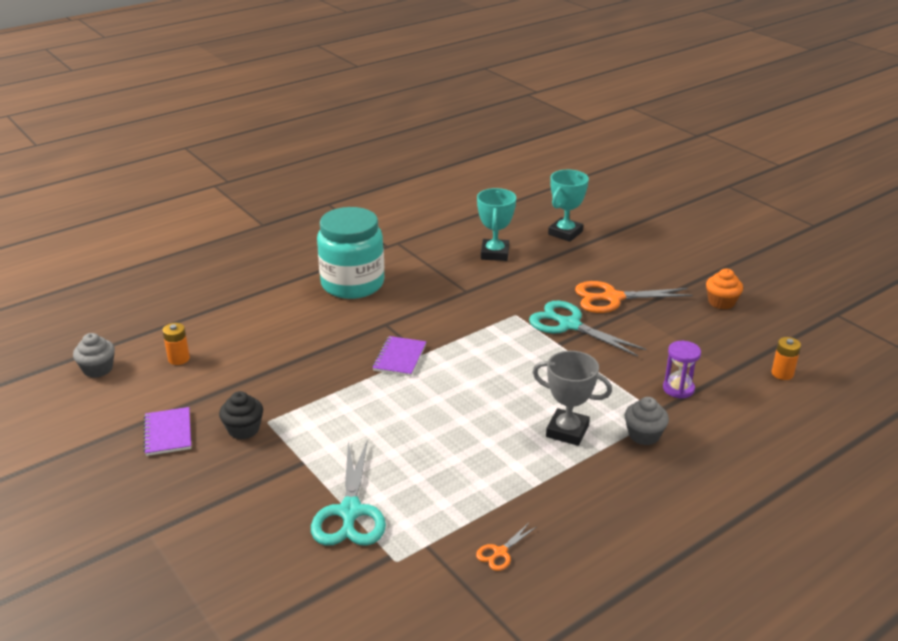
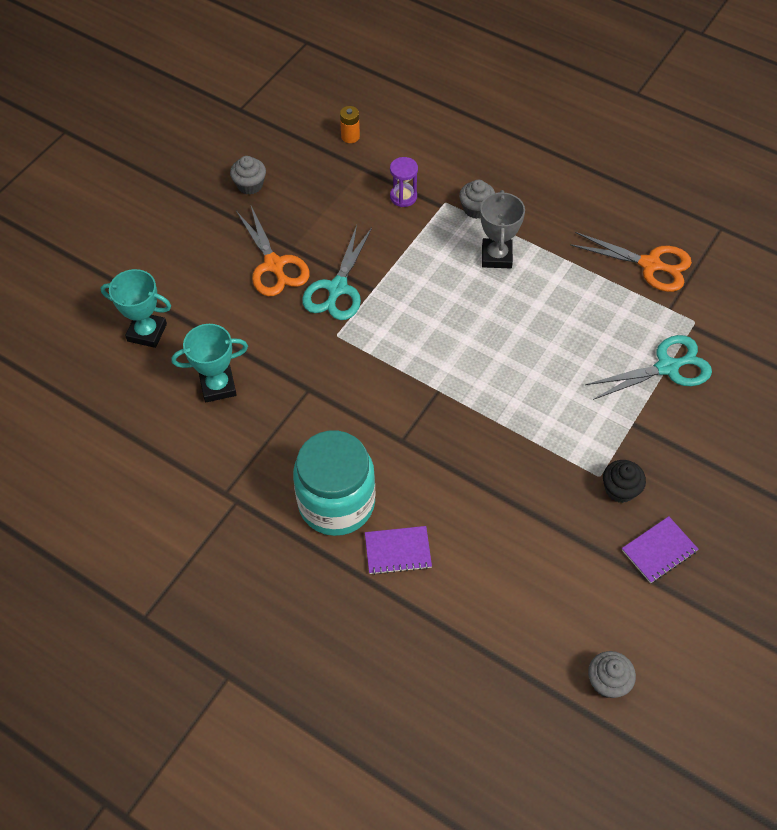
camera: 110 degrees left, 25 degrees up
orange battery [162,323,190,365] -> none
purple notebook [373,336,426,376] -> purple notebook moved to [365,526,432,575]
orange scissors [476,523,536,571] -> orange scissors [570,232,692,292], size x2.15
orange cupcake [706,269,743,309] -> grey cupcake [230,156,266,195]

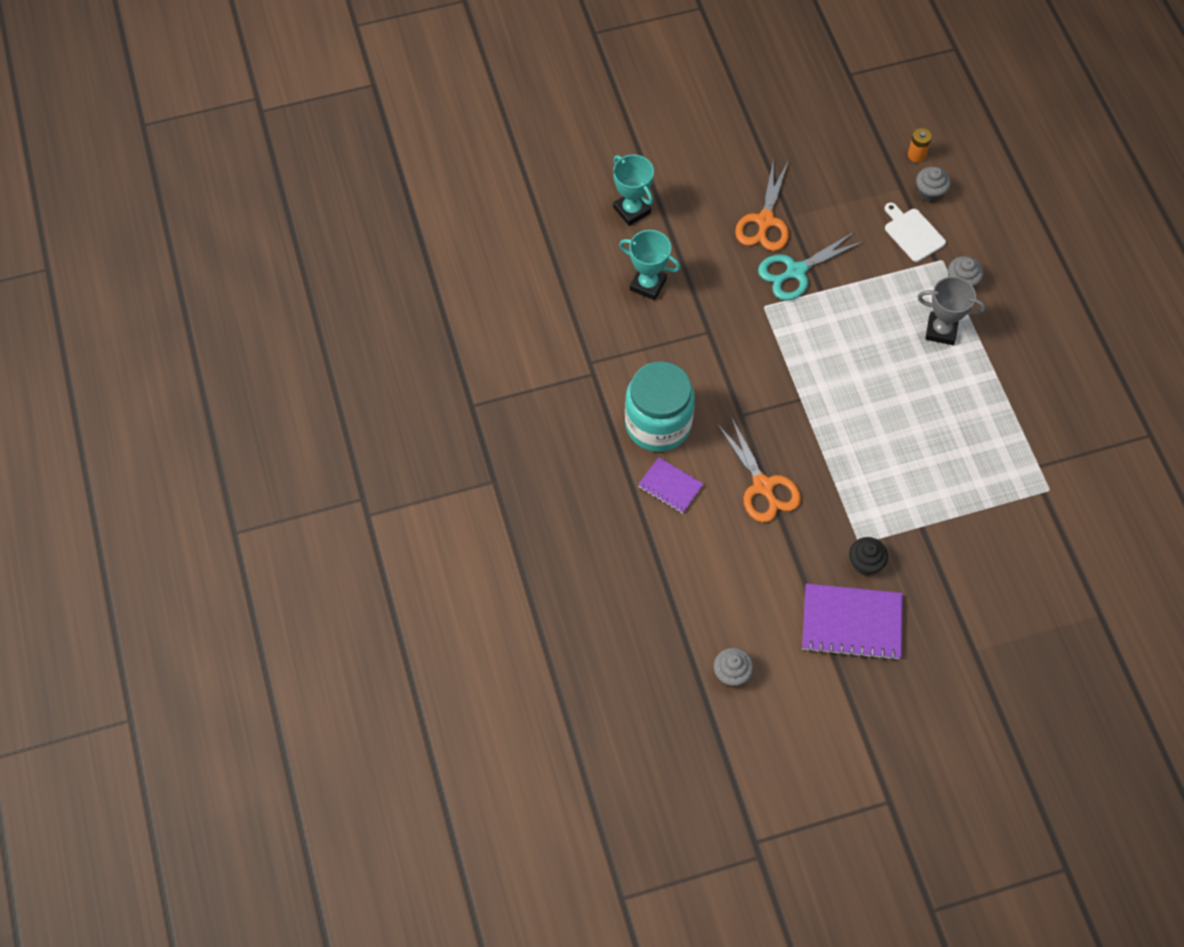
camera: 40 degrees right, 5 degrees up
grey cupcake [230,156,266,195] -> grey cupcake moved to [916,167,951,202]
purple hourglass [390,157,418,207] -> white cutting board [885,203,946,262]
grey trophy [480,190,525,268] -> grey trophy turned 60 degrees clockwise [918,276,986,345]
orange scissors [570,232,692,292] -> orange scissors moved to [717,417,801,522]
turquoise scissors [586,335,712,400] -> none
purple notebook [622,516,699,583] -> purple notebook [802,583,903,661], size x1.74

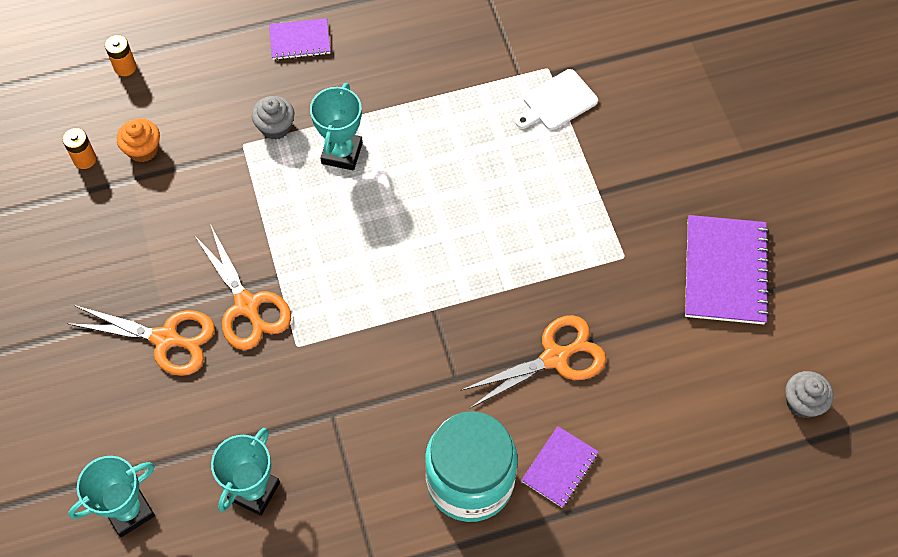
camera: 90 degrees left, 0 degrees up
turquoise scissors [758,231,864,301] -> orange scissors [194,224,291,350]
black cupcake [849,537,888,576] -> none
white cutting board [885,203,946,262] -> white cutting board moved to [515,69,598,130]
grey cupcake [916,167,951,202] -> orange cupcake [117,118,160,162]
grey trophy [918,276,986,345] -> turquoise trophy [310,83,363,170]
none -> orange battery [105,35,136,76]
none -> purple notebook [269,18,331,60]

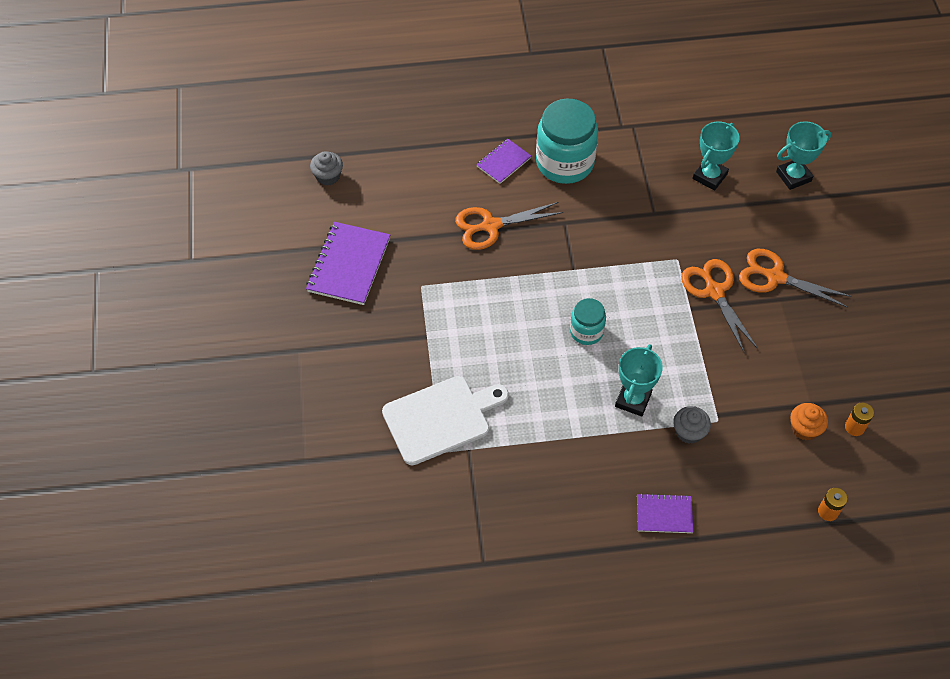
camera: 170 degrees left, 5 degrees down
white cutting board [515,69,598,130] -> white cutting board [382,376,509,465], size x1.67
none -> turquoise jar [570,298,606,345]

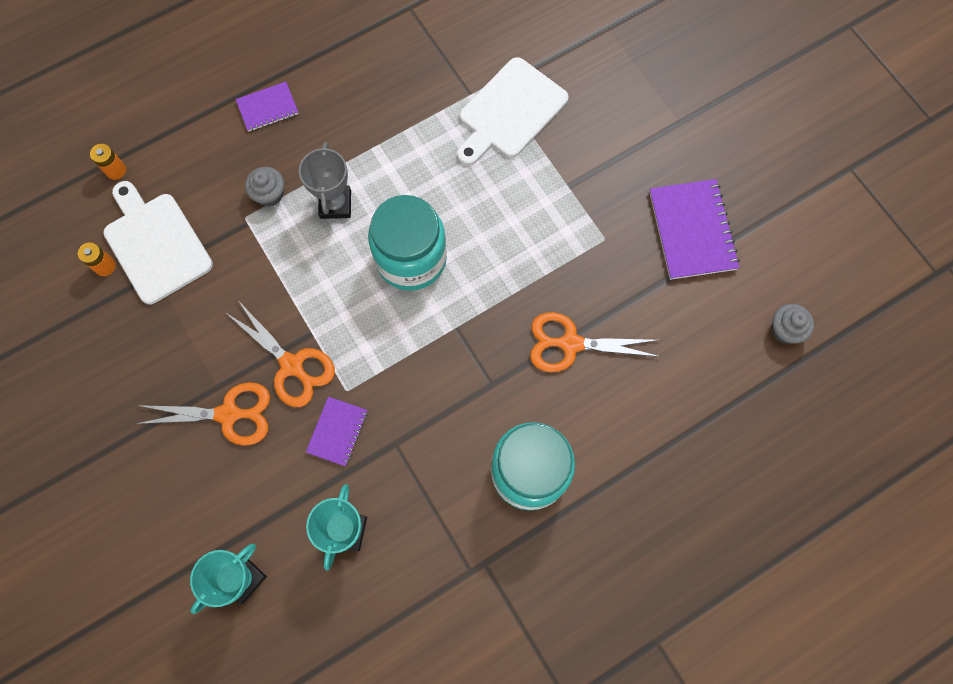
camera: 155 degrees right, 15 degrees up
orange scissors [455,202,563,250] -> orange scissors turned 135 degrees counterclockwise [530,312,661,372]
purple notebook [476,139,531,184] -> purple notebook moved to [306,397,367,466]
turquoise jar [570,298,606,345] -> turquoise jar [368,195,447,291], size x1.87
turquoise trophy [615,344,663,417] -> grey trophy [299,142,351,219]
orange cupcake [790,403,828,440] -> white cutting board [103,181,213,304]

